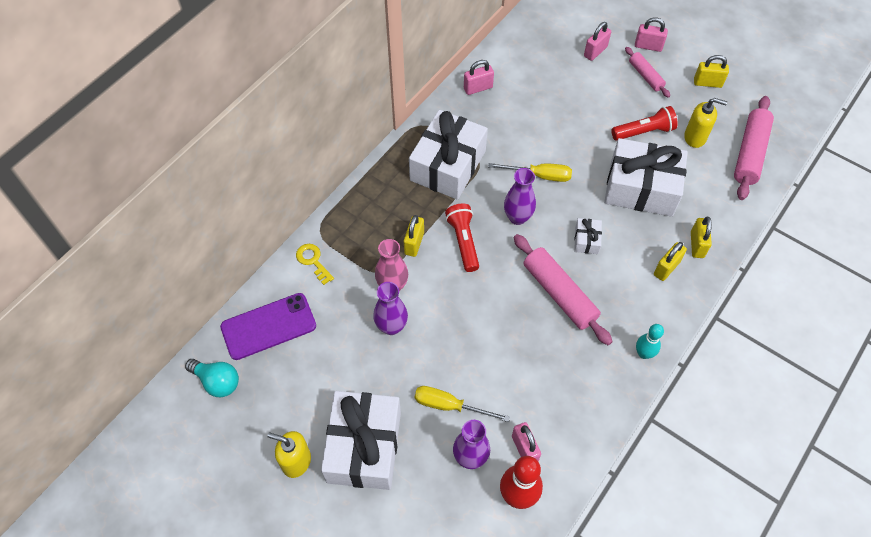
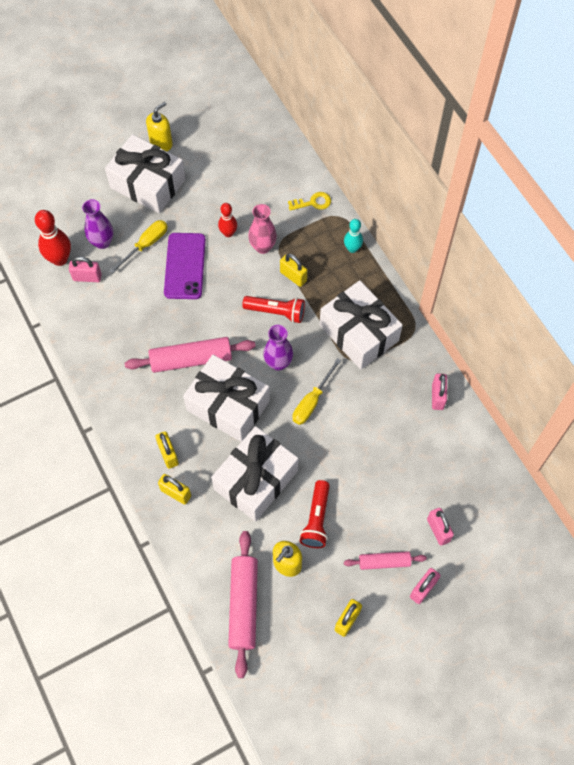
camera: 115 degrees right, 5 degrees up
turquoise light bulb [185,359,239,397] -> none
purple phone [220,293,316,360] -> purple phone moved to [164,233,206,299]
purple vase [373,282,408,335] -> red bowling pin [218,203,237,237]
white gift [574,218,602,254] -> white gift [183,355,270,442], size x2.36
turquoise bowling pin [636,324,664,359] -> turquoise bowling pin moved to [344,219,363,253]
pink rolling pin [734,96,774,200] -> pink rolling pin turned 45 degrees clockwise [228,531,258,678]

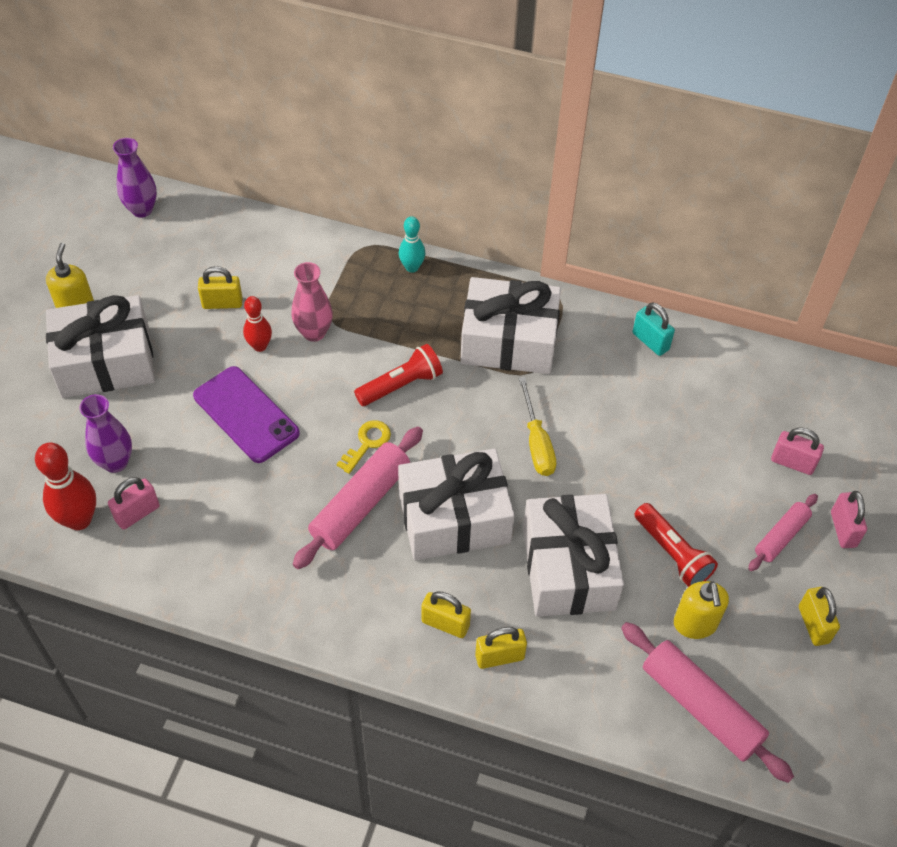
camera: 45 degrees left, 10 degrees down
yellow screwdriver [109,220,168,274] -> none
purple vase [263,325,293,371] -> purple vase moved to [113,138,157,218]
yellow padlock [280,254,307,287] -> yellow padlock moved to [198,266,243,309]
yellow key [288,192,331,211] -> yellow key moved to [336,420,391,474]
pink padlock [432,374,447,410] -> turquoise padlock [633,302,675,356]

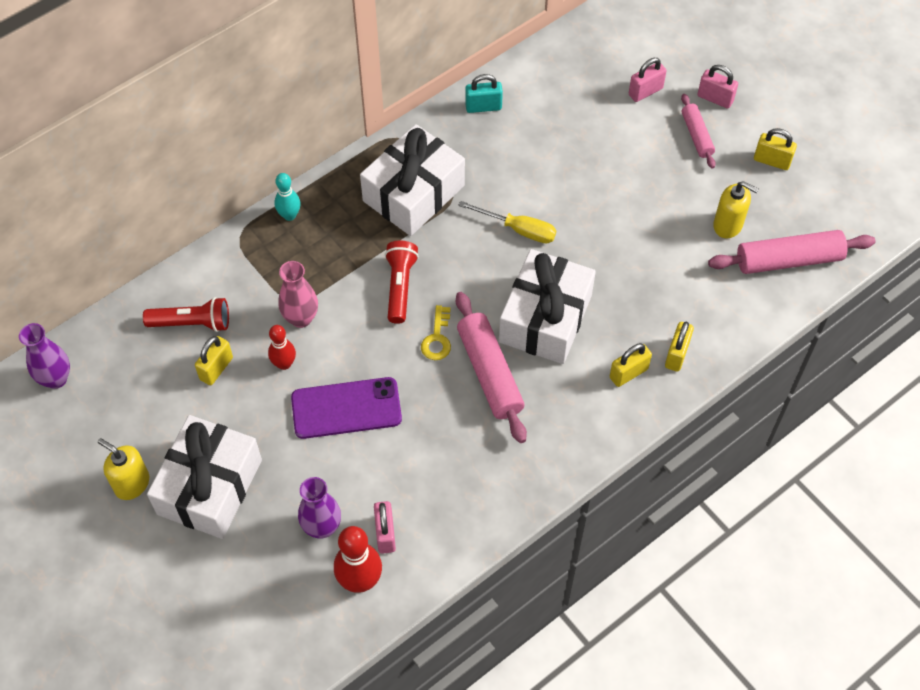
camera: 55 degrees left, 5 degrees up
yellow key [336,420,391,474] -> yellow key turned 150 degrees counterclockwise [421,305,451,360]
white gift [523,494,624,617] -> none
red flashlight [635,503,718,587] -> red flashlight moved to [143,297,229,332]

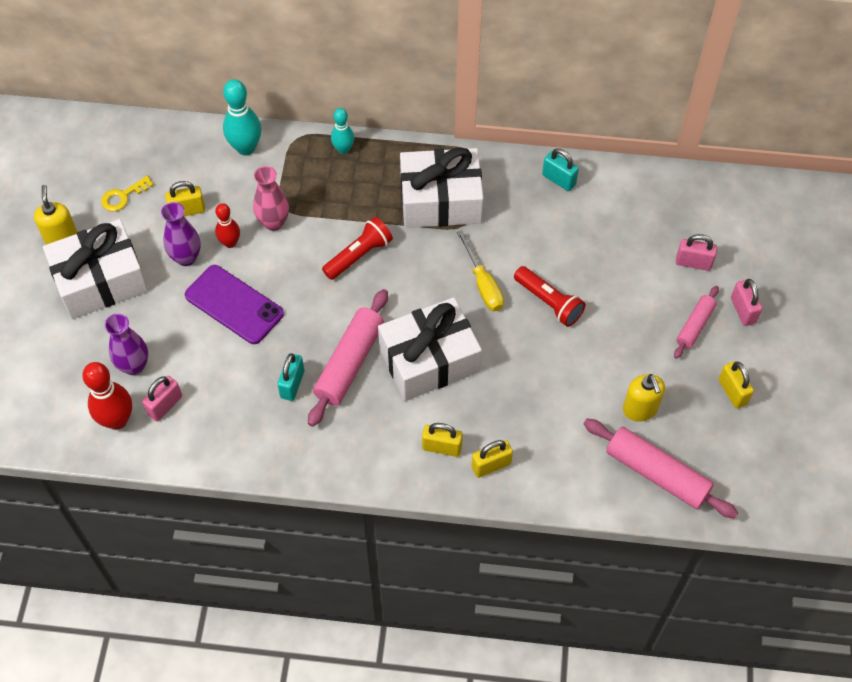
camera: 45 degrees right, 0 degrees up
purple vase [19,323,70,389] -> purple vase moved to [161,202,201,266]
red flashlight [143,297,229,332] -> red flashlight moved to [514,266,585,327]
yellow key [421,305,451,360] -> yellow key moved to [101,176,154,211]
none -> turquoise bowling pin [223,79,261,155]
none -> turquoise padlock [277,353,304,401]

